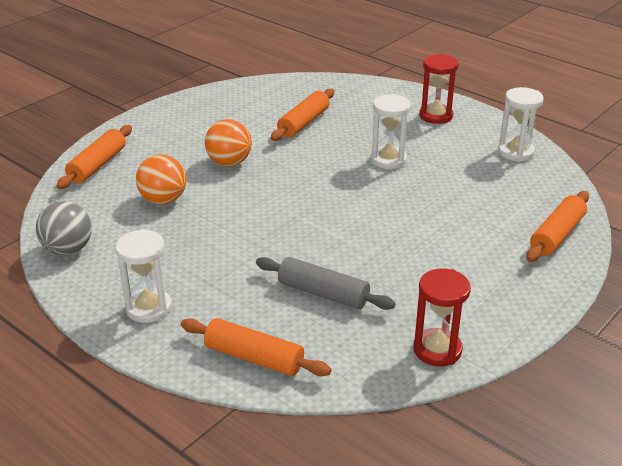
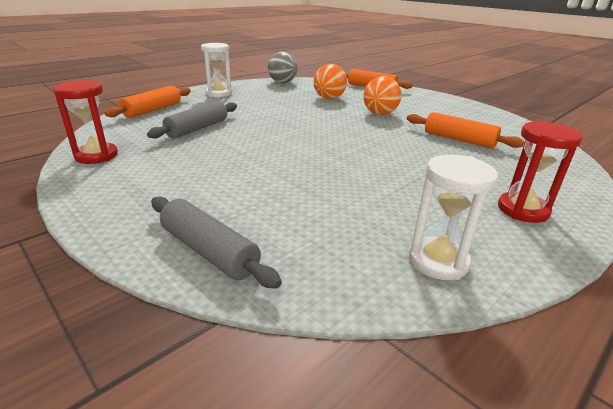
camera: 95 degrees right, 5 degrees down
white hourglass [371,94,411,169] -> none
orange rolling pin [526,191,589,262] -> grey rolling pin [151,196,282,289]

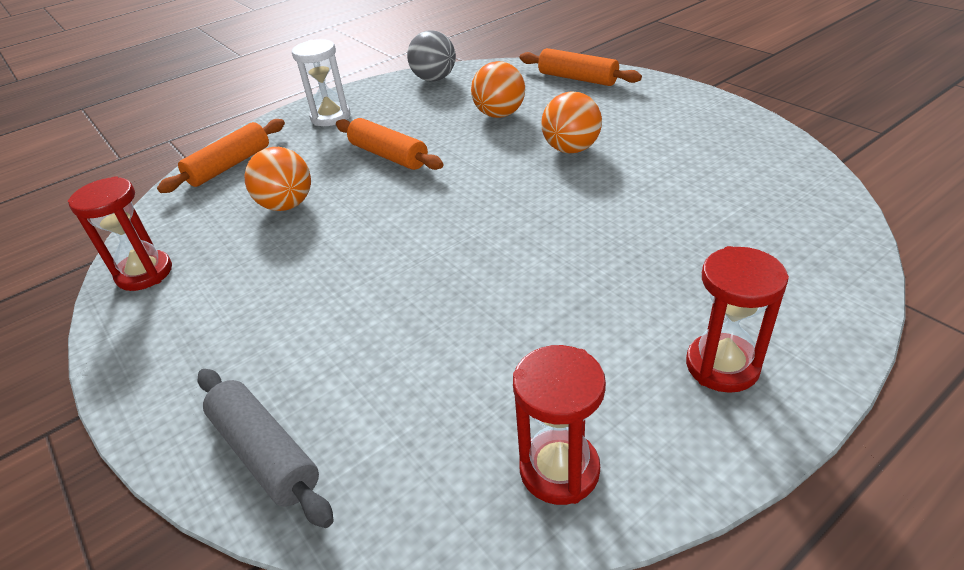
camera: 10 degrees right, 10 degrees up
grey rolling pin [147,101,237,139] -> orange ball [245,147,311,211]
orange rolling pin [407,112,525,149] -> orange rolling pin moved to [336,118,443,170]
white hourglass [409,155,498,280] -> red hourglass [513,345,606,505]

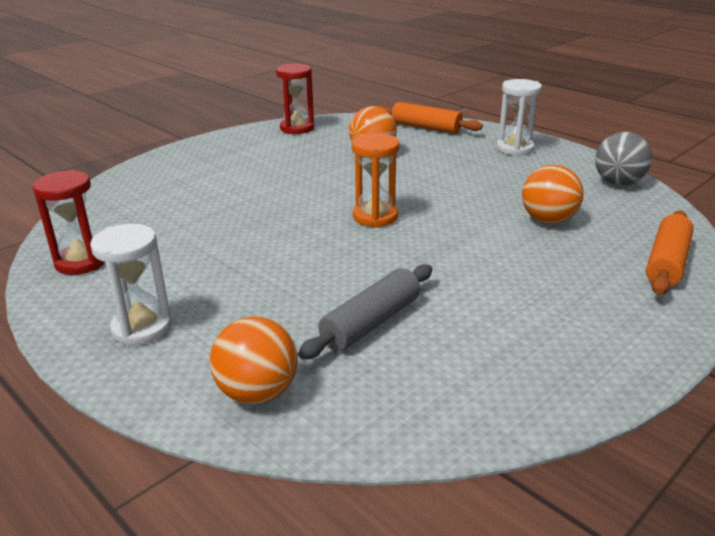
camera: 80 degrees right, 10 degrees down
grey rolling pin [198,369,334,528] -> grey rolling pin moved to [298,264,432,360]
orange rolling pin [336,118,443,170] -> none
orange ball [541,91,602,153] -> orange ball moved to [210,317,298,404]
red hourglass [686,246,789,393] -> white hourglass [90,224,172,346]
none -> orange hourglass [352,133,400,228]

